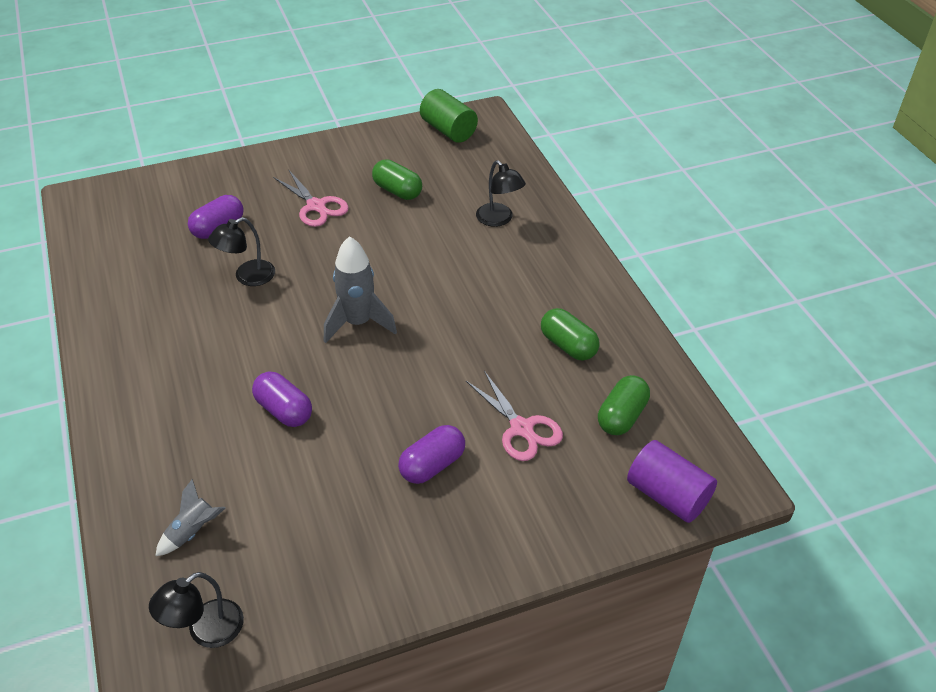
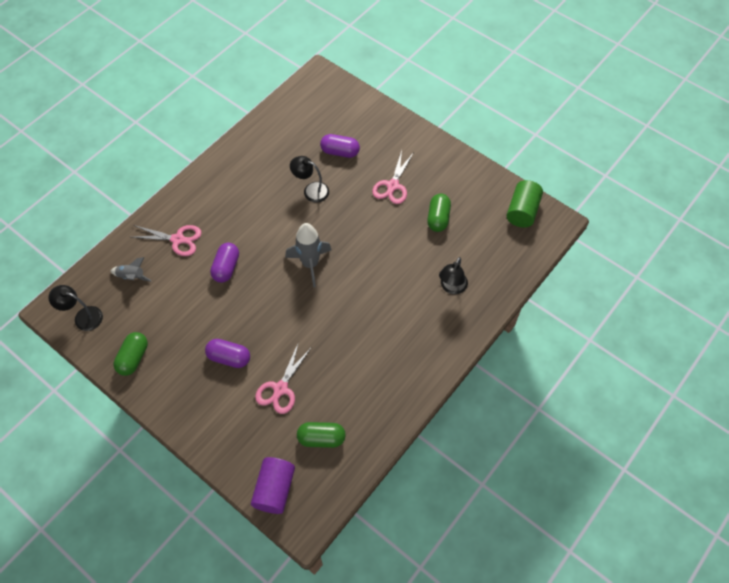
camera: 60 degrees right, 15 degrees up
green capsule [541,308,600,361] -> green capsule moved to [113,332,148,376]
none -> pink scissors [132,225,202,256]

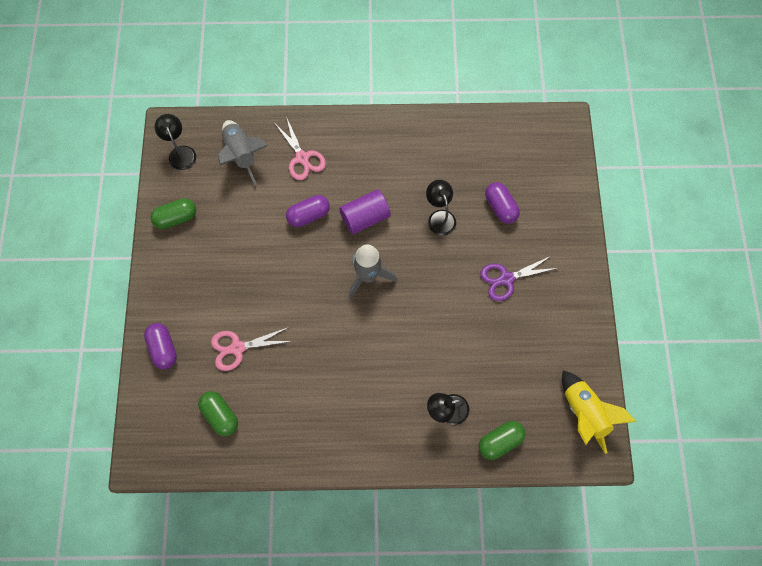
camera: 50 degrees right, 10 degrees up
grey rocket [111,257,152,281] -> grey rocket [218,120,267,186], size x1.78
purple capsule [205,339,250,368] -> purple capsule moved to [144,323,177,369]
purple cylinder [251,457,295,514] -> purple cylinder moved to [339,190,391,234]
pink scissors [372,150,414,204] -> purple scissors [480,256,558,301]
green capsule [427,194,451,232] -> green capsule moved to [479,421,526,460]
green cylinder [507,180,543,227] -> yellow rocket [562,371,637,454]

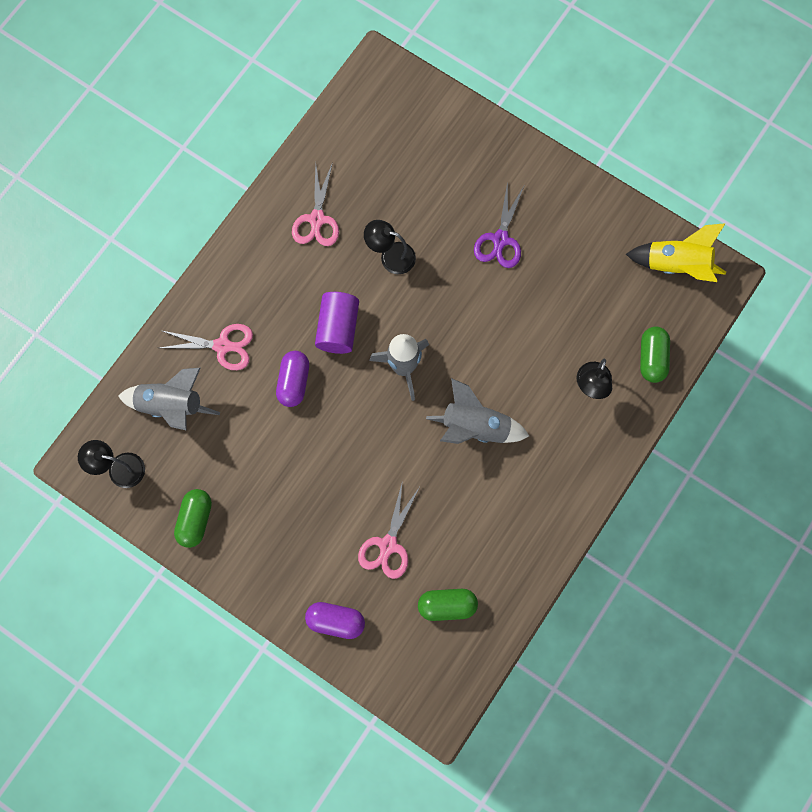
camera: 55 degrees left, 5 degrees up
purple capsule [485,182,520,224] -> none
none -> pink scissors [292,162,339,246]
none -> grey rocket [426,378,529,444]

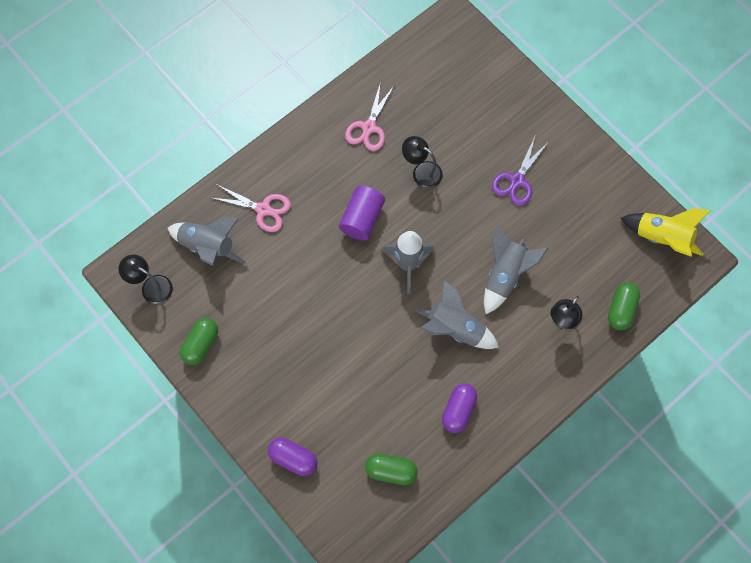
camera: 15 degrees right, 5 degrees down
purple capsule [276,351,309,407] -> purple capsule moved to [442,383,477,433]
pink scissors [358,480,419,579] -> none
none -> grey rocket [484,225,549,314]

